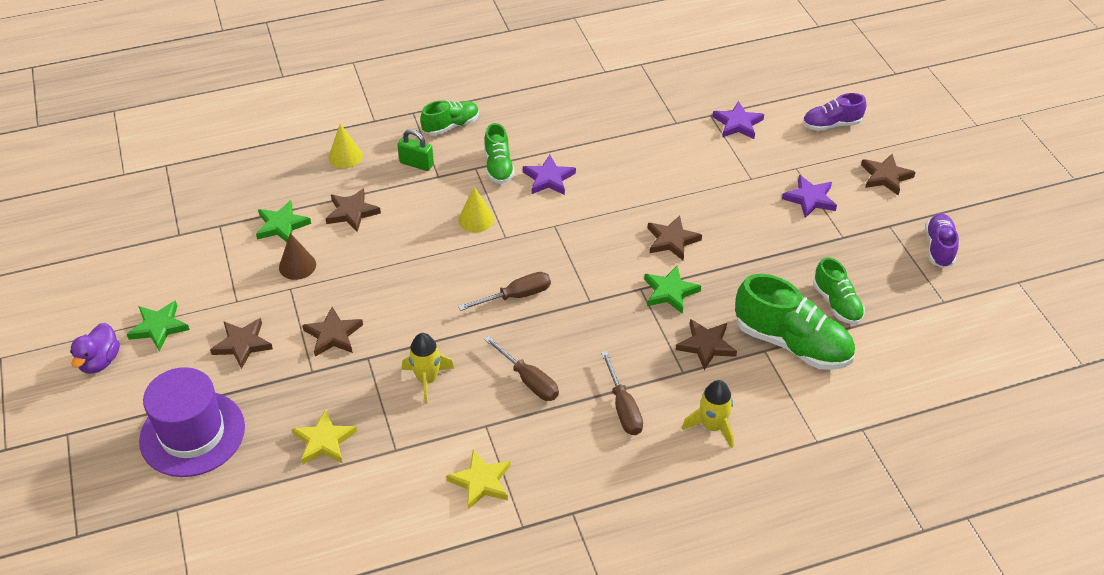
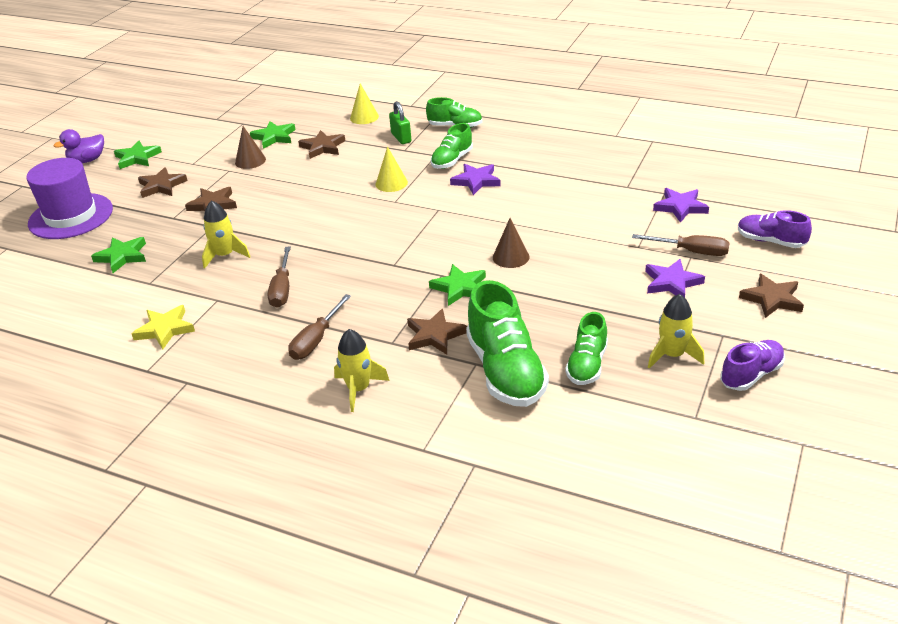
camera: 45 degrees right, 10 degrees down
yellow star [292,409,357,465] -> green star [91,237,146,273]
brown screwdriver [458,272,551,311] -> brown screwdriver moved to [632,234,730,256]
brown star [647,215,702,261] -> brown cone [493,218,530,268]
none -> yellow rocket [648,294,704,369]

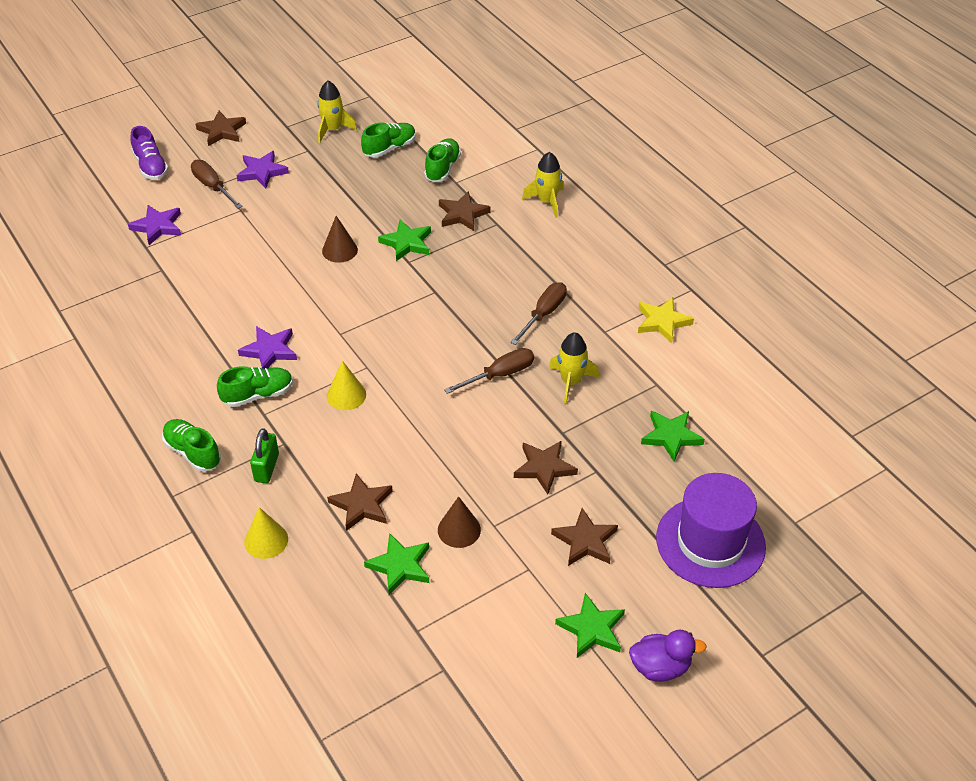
camera: 150 degrees left, 10 degrees up
brown screwdriver [288,294,351,360] -> brown screwdriver moved to [444,348,534,394]
green shoe [466,280,549,407] -> green shoe [424,138,461,182], size x0.58
purple shoe [720,340,785,391] -> none

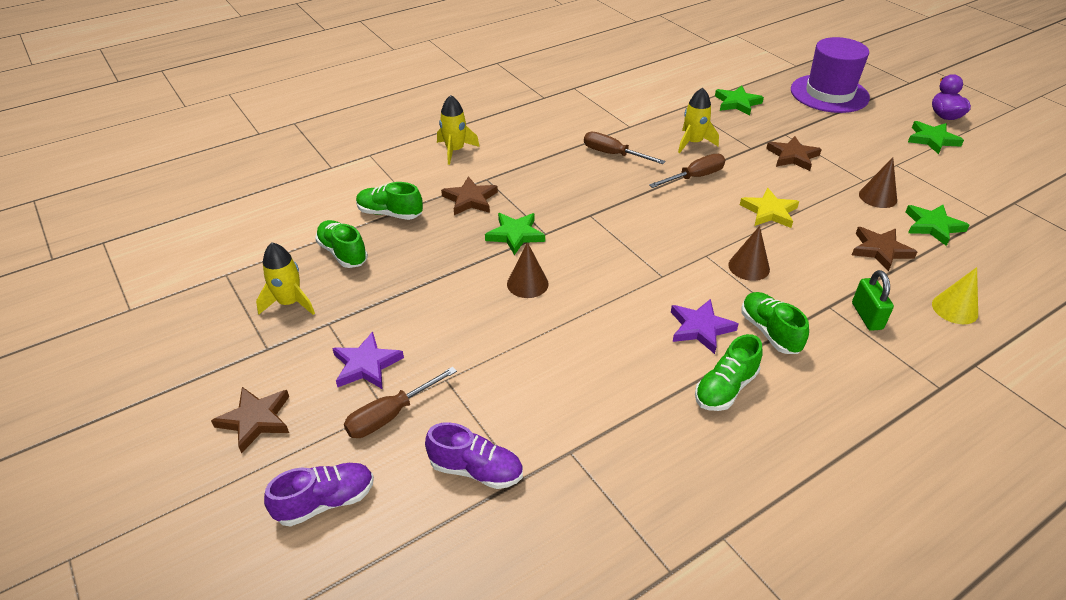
camera: 90 degrees left, 5 degrees down
purple star [128,205,181,245] -> purple shoe [425,422,523,489]
green shoe [162,419,221,472] -> green shoe moved to [695,334,763,411]
green padlock [250,428,279,483] -> green padlock turned 75 degrees clockwise [852,270,894,331]
yellow cone [327,361,366,410] -> brown cone [728,226,770,281]
brown screwdriver [444,348,534,394] -> brown screwdriver turned 90 degrees clockwise [649,154,725,188]
brown star [551,508,618,566] -> none
yellow star [638,297,694,343] -> yellow star moved to [740,188,799,228]

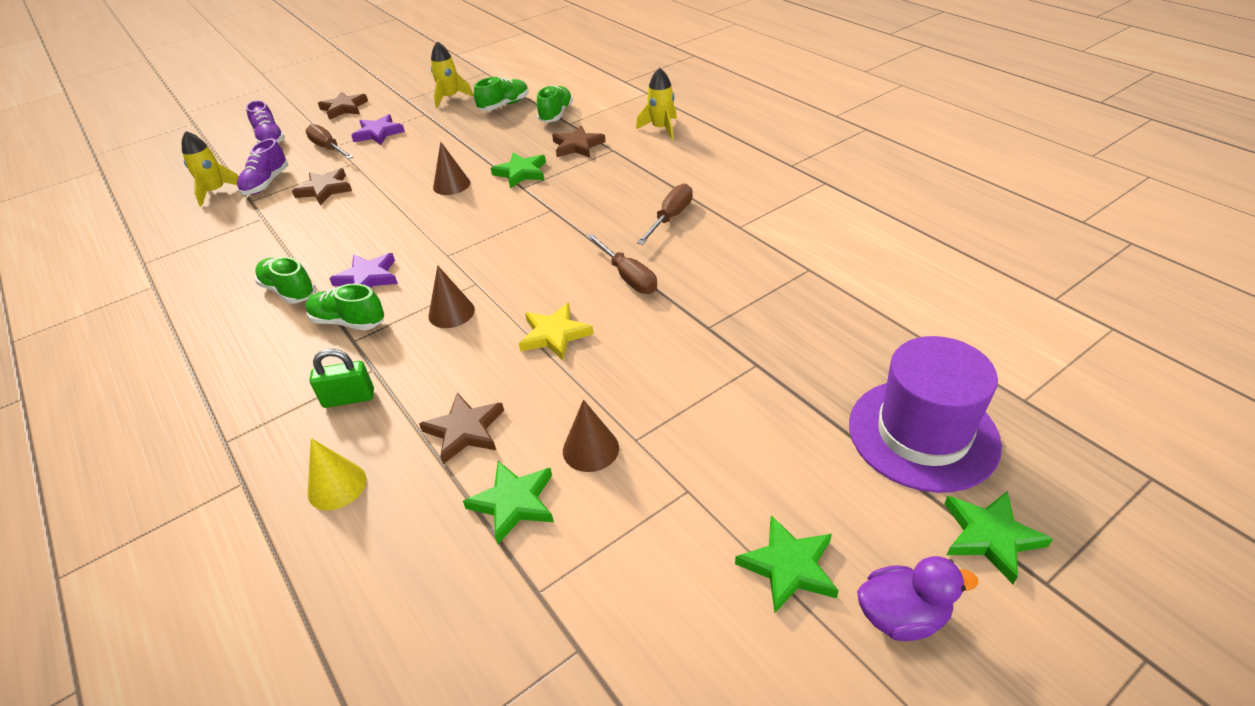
camera: 90 degrees right, 0 degrees up
yellow rocket [678,88,719,153] -> yellow rocket moved to [182,131,239,207]
green star [715,86,764,115] -> green star moved to [944,491,1053,584]
green shoe [741,292,809,354] -> green shoe turned 135 degrees counterclockwise [305,283,384,330]
brown star [766,136,822,171] -> brown star moved to [292,168,352,205]

